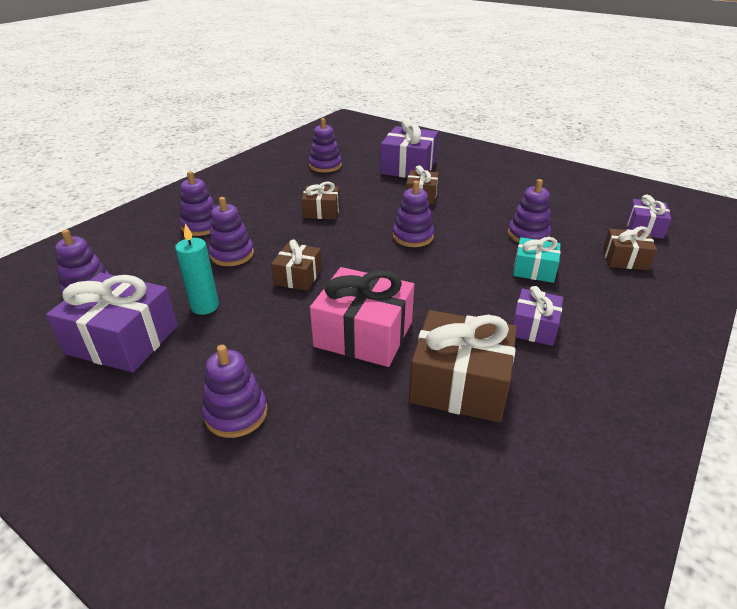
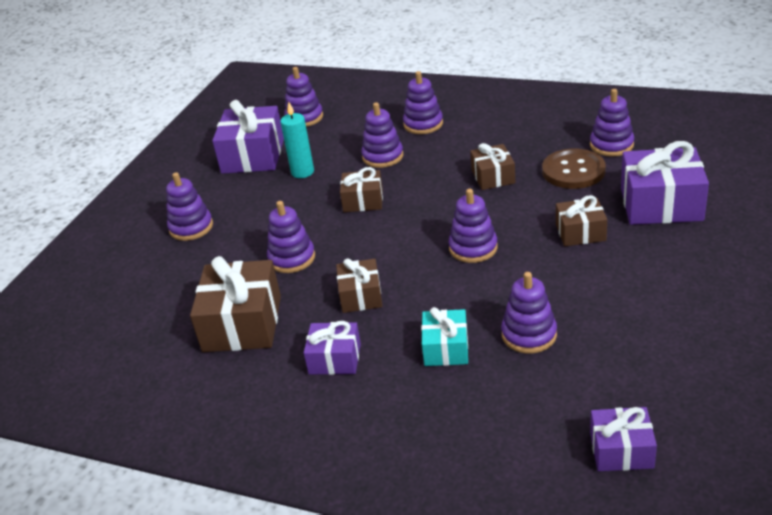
camera: 80 degrees right, 0 degrees up
pink gift [310,267,414,367] -> purple stacking toy [267,201,315,273]
brown gift [603,226,657,270] -> brown gift moved to [336,258,382,313]
none -> brown button [542,148,606,189]

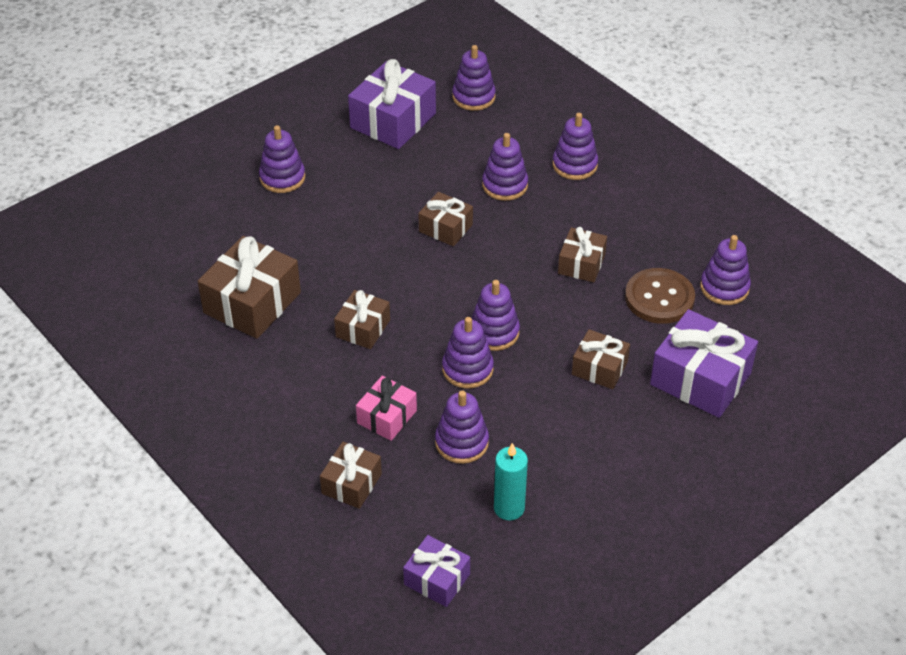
camera: 25 degrees right, 10 degrees up
purple stacking toy [267,201,315,273] -> purple stacking toy moved to [442,317,494,388]
turquoise candle [280,102,314,178] -> turquoise candle moved to [494,443,528,520]
purple gift [304,321,361,375] -> none
turquoise gift [421,307,468,366] -> pink gift [356,376,417,441]
none -> brown gift [320,442,382,509]

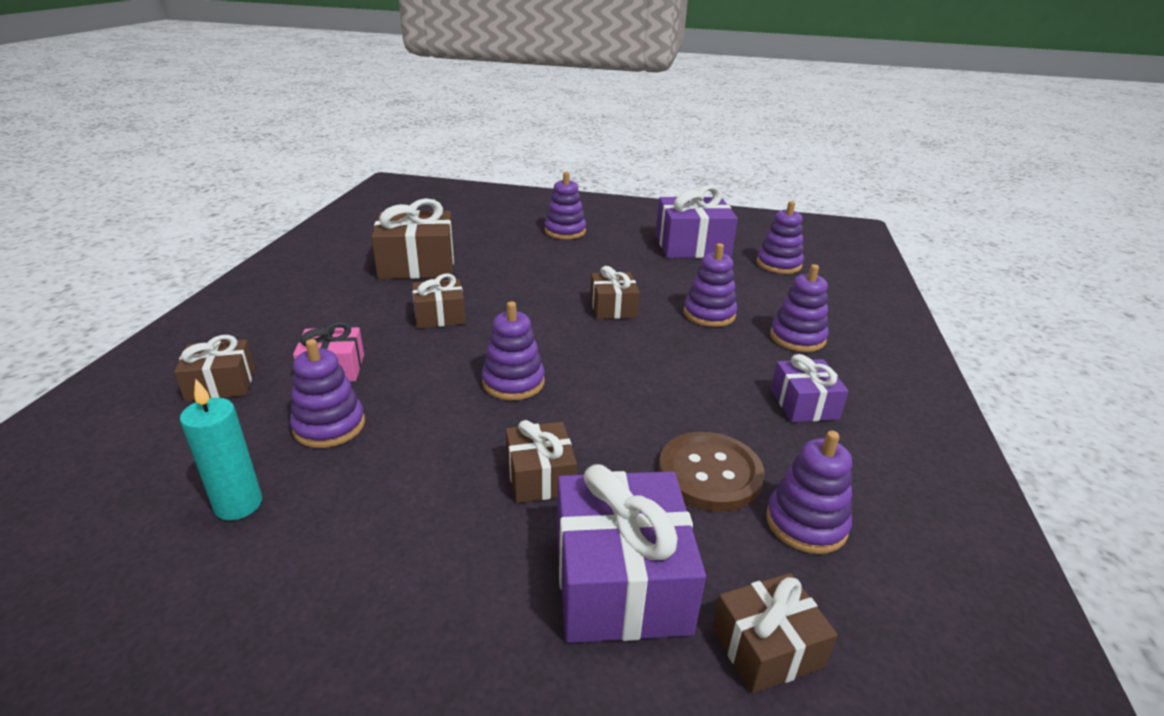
camera: 50 degrees right, 15 degrees down
purple gift [403,535,470,607] -> purple gift moved to [771,354,848,422]
purple stacking toy [442,317,494,388] -> none
brown gift [558,227,607,282] -> brown gift moved to [712,573,838,694]

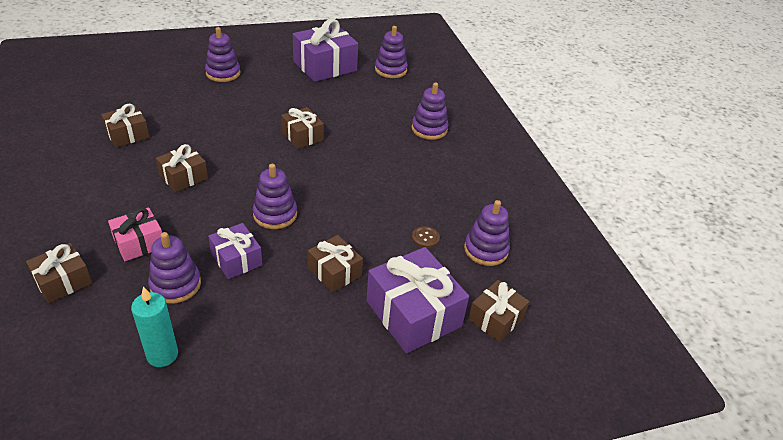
camera: 30 degrees left, 10 degrees up
brown gift [371,198,454,279] -> brown gift [101,104,150,147], size x0.58
brown button [658,432,764,512] -> brown button [412,226,440,248], size x0.45
purple stacking toy [684,243,737,327] -> none
purple gift [771,354,848,422] -> purple gift moved to [208,223,263,279]

